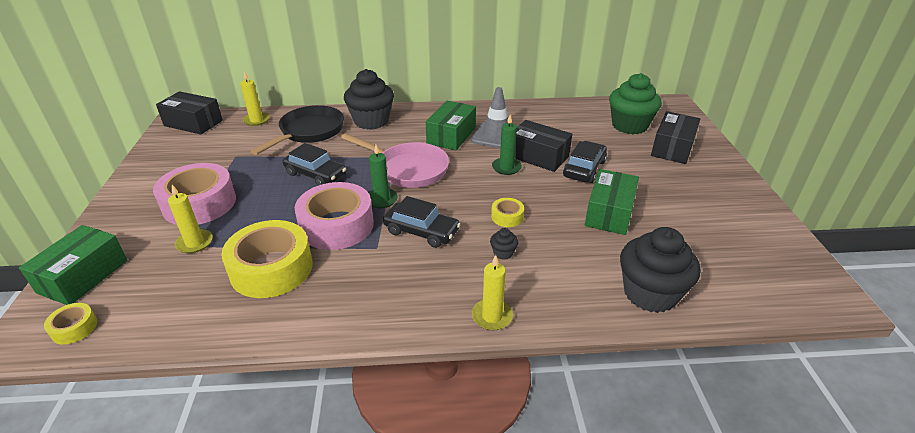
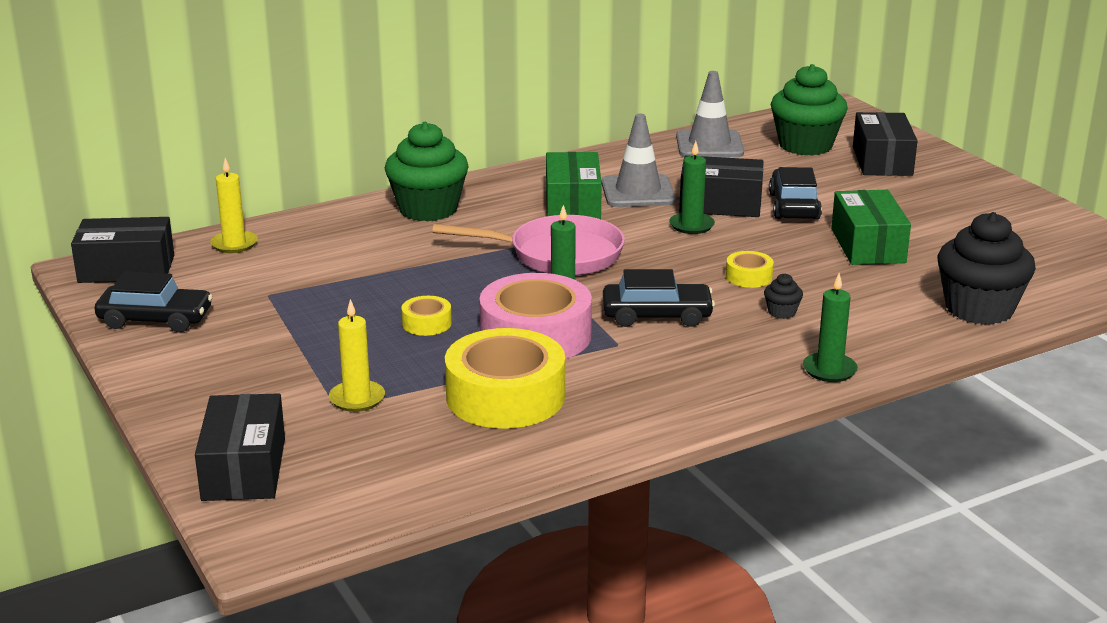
camera: 25 degrees left, 10 degrees down
green box [19,225,128,305] -> black box [195,393,285,501]
yellow tape [44,303,97,345] -> yellow tape moved to [402,296,452,336]
pink tape [153,163,236,225] -> none
black pan [251,105,344,155] -> none
black car [282,143,347,185] -> black car moved to [95,272,213,332]
black cupcake [344,69,394,130] -> green cupcake [385,122,469,221]
yellow candle [472,255,513,330] -> green candle [803,273,858,382]
none -> grey traffic cone [676,71,744,157]

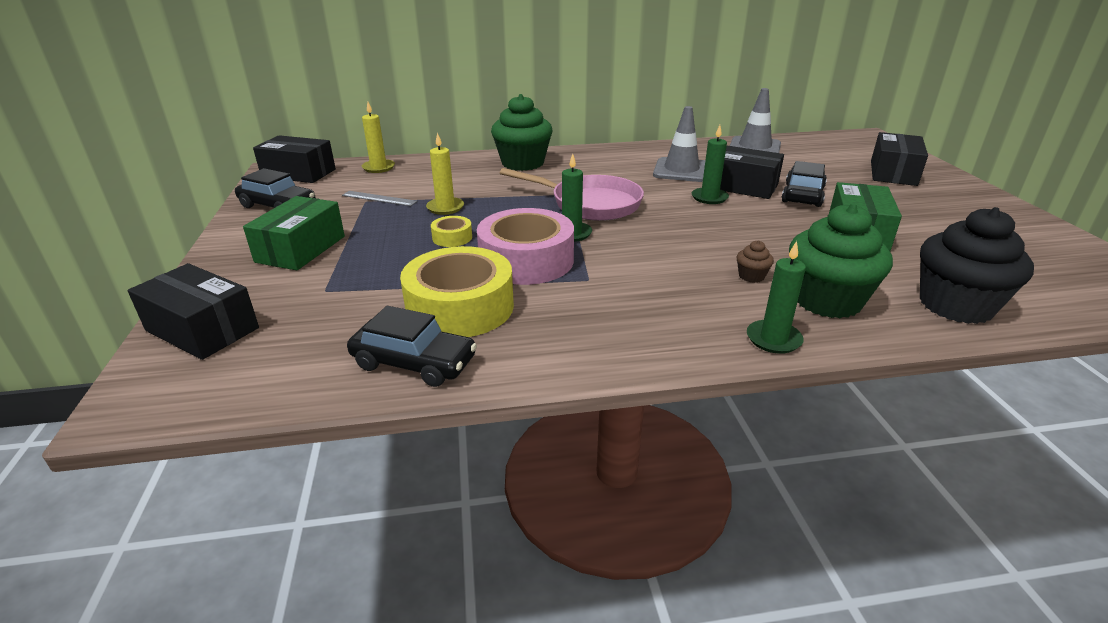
camera: 20 degrees right, 5 degrees up
black box [195,393,285,501] -> black box turned 75 degrees counterclockwise [127,263,259,360]
yellow candle [329,299,385,412] -> yellow candle moved to [426,132,464,215]
green box [546,152,602,219] -> green box moved to [243,196,345,270]
black car [603,269,715,327] -> black car moved to [347,306,477,387]
yellow tape [726,251,774,288] -> none
black cupcake [764,273,803,319] -> brown cupcake [737,240,774,283]
green cupcake [771,64,848,156] -> green cupcake moved to [789,203,893,318]
none -> grey ruler [342,191,417,206]

